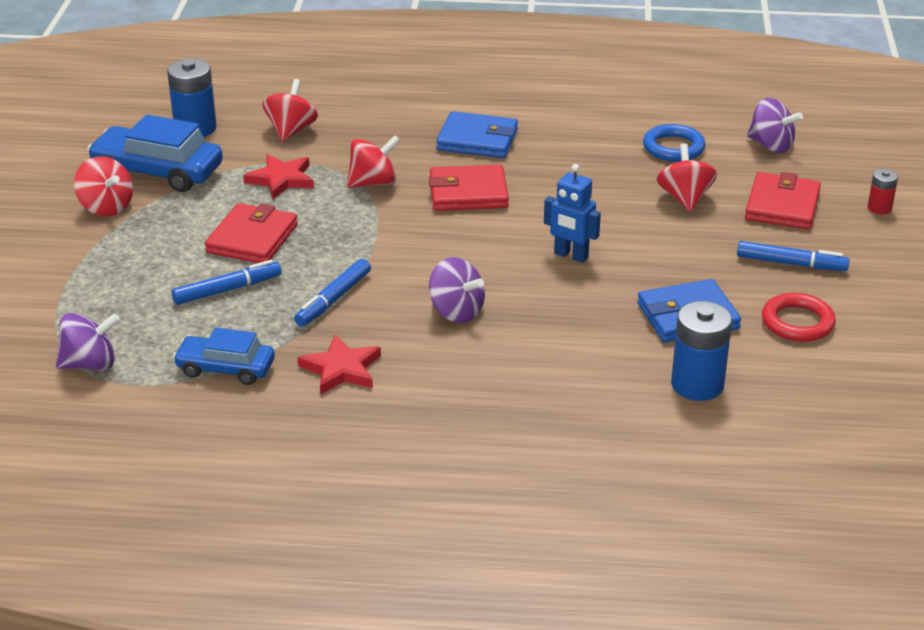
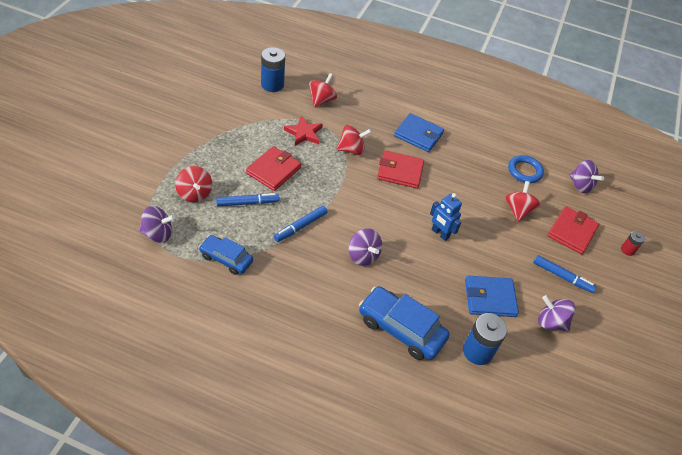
camera: 10 degrees right, 15 degrees up
red spinning top [74,156,133,216] -> red spinning top moved to [175,166,212,202]
blue car [87,115,223,192] -> blue car moved to [359,286,450,360]
red star [298,335,381,395] -> none
red ring [762,293,836,342] -> purple spinning top [538,295,575,332]

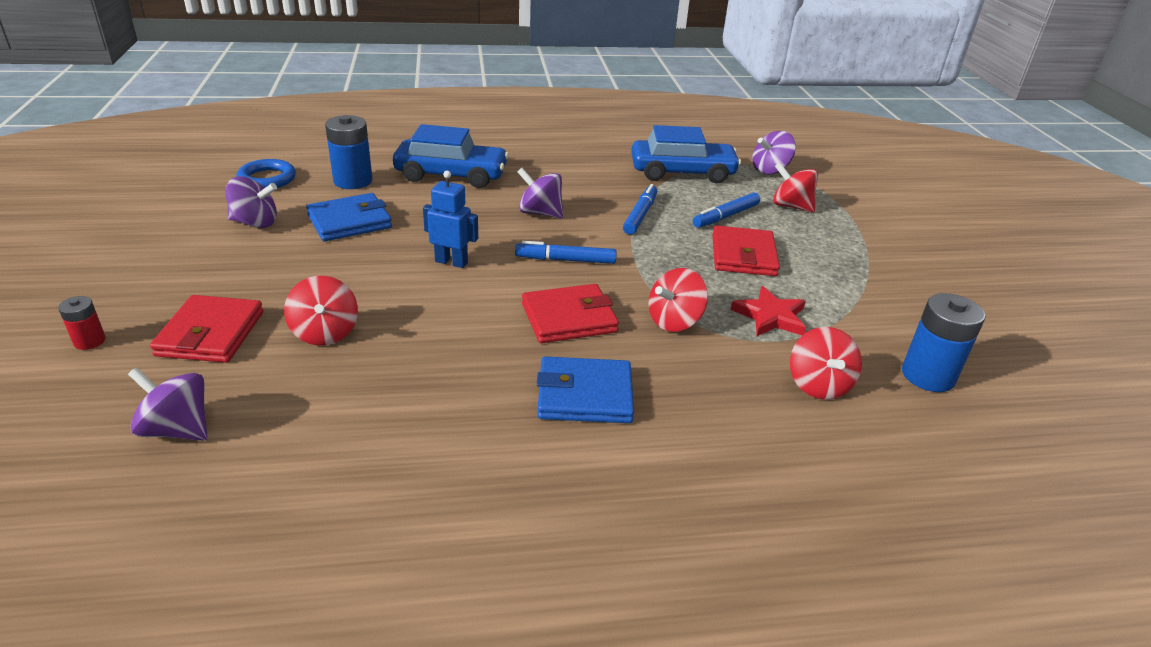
camera: 155 degrees right, 15 degrees down
blue car [199,235,253,275] -> blue car [631,125,741,183], size x1.59
blue ring [508,155,544,183] -> blue ring moved to [236,159,296,188]
blue marker [533,255,597,293] -> blue marker moved to [515,241,617,264]

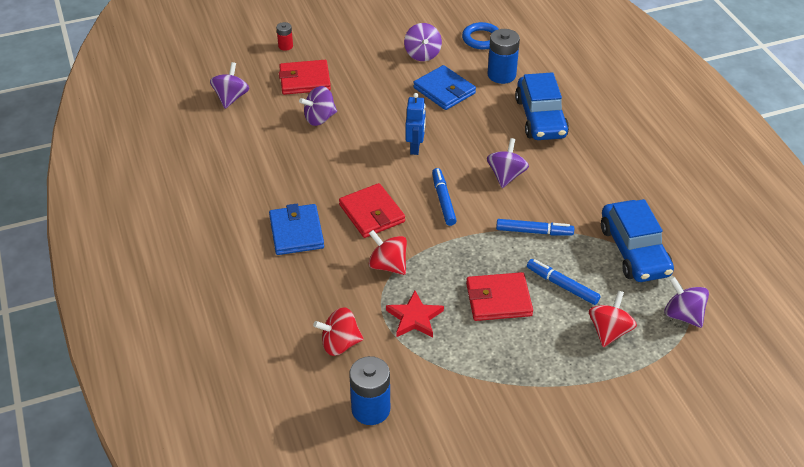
camera: 80 degrees right, 10 degrees up
red spinning top [284,276,358,346] -> purple spinning top [299,86,337,126]

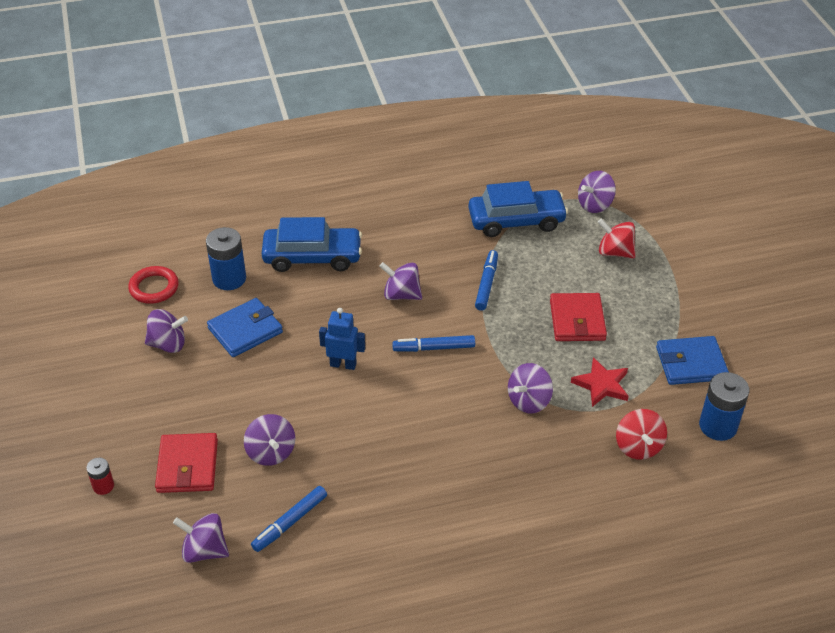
camera: 85 degrees left, 0 degrees up
blue wallet [269,204,324,255] -> blue wallet moved to [656,336,729,385]
red wallet [339,183,405,238] -> none
red spinning top [369,230,407,275] -> purple spinning top [508,363,553,413]
blue ring [462,22,499,49] -> red ring [128,266,179,304]
blue marker [527,259,601,305] -> blue marker moved to [251,486,327,552]

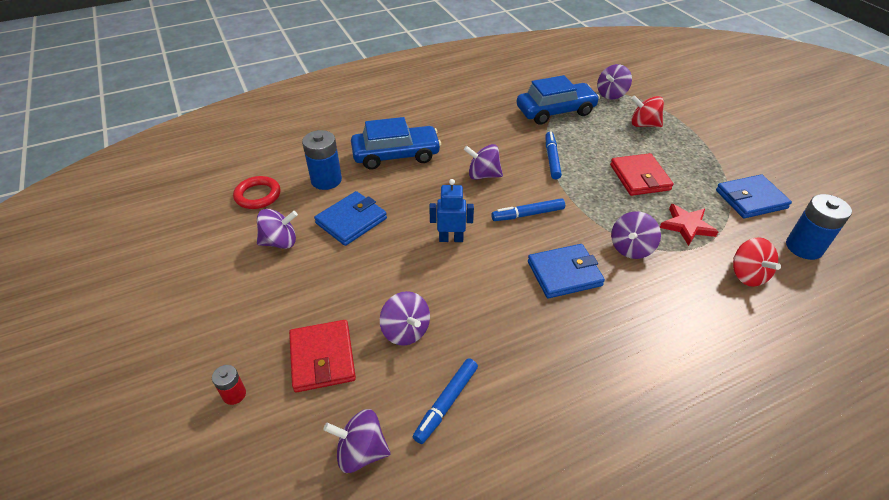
camera: 10 degrees left, 0 degrees up
none -> blue wallet [528,244,605,298]

